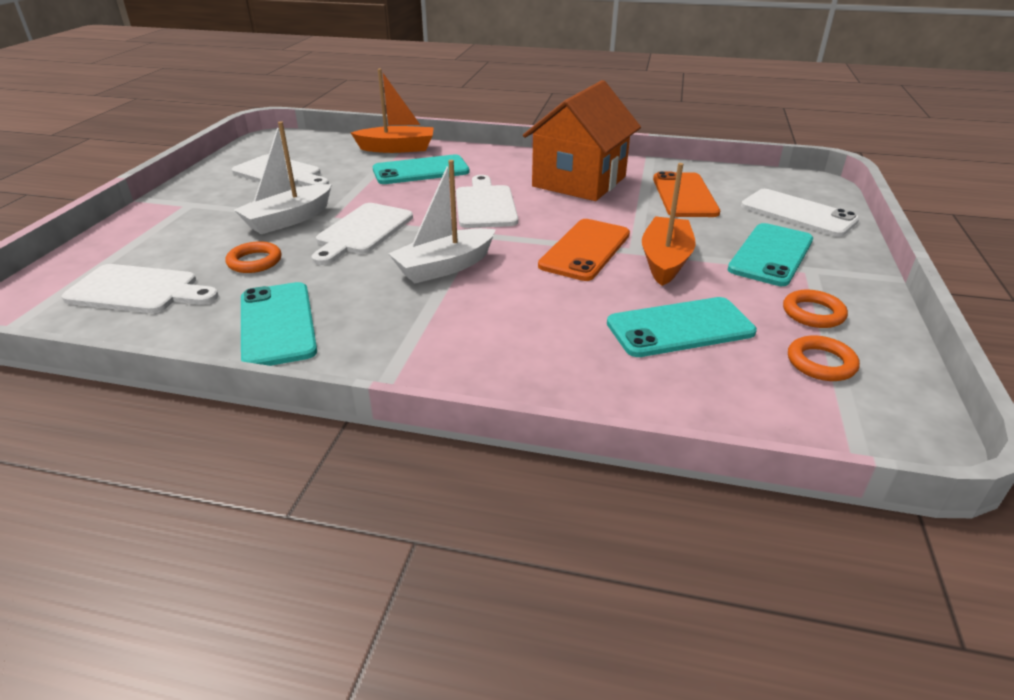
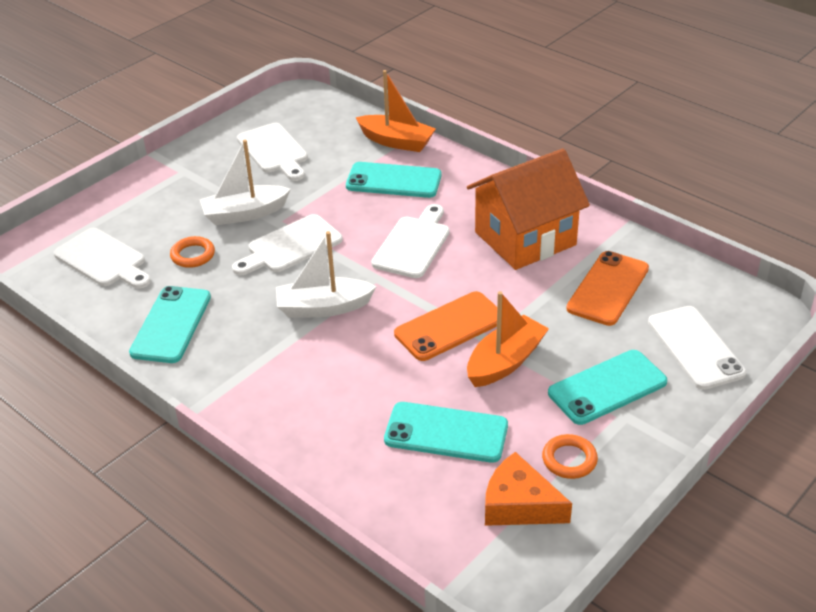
camera: 30 degrees right, 5 degrees up
orange ring [788,335,860,381] -> orange cheese [485,452,572,526]

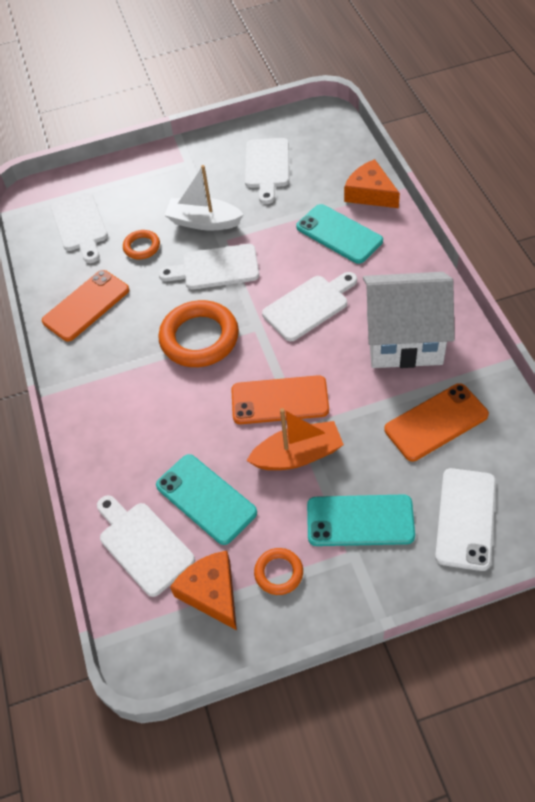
camera: 35 degrees right, 15 degrees up
turquoise phone [129,286,211,363] -> orange phone [42,270,129,342]
white boat [276,231,377,318] -> orange ring [159,300,239,367]
orange boat [355,70,436,152] -> orange cheese [344,159,400,208]
orange house [467,149,590,270] -> white house [363,272,455,368]
none -> white cutting board [97,495,195,597]

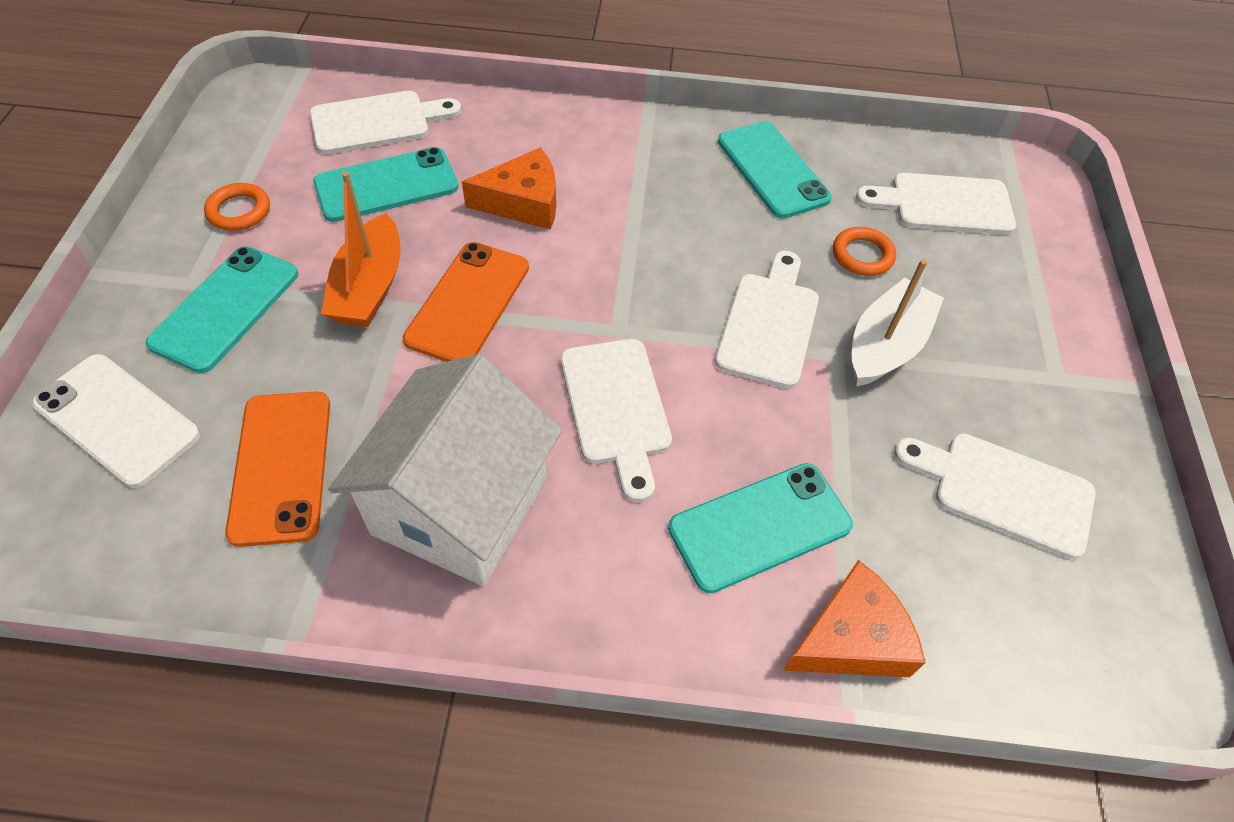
camera: 105 degrees right, 0 degrees up
orange phone [42,270,129,342] -> turquoise phone [718,121,832,219]
orange ring [159,300,239,367] -> none
orange cheese [170,551,237,630] -> orange cheese moved to [462,148,556,230]

